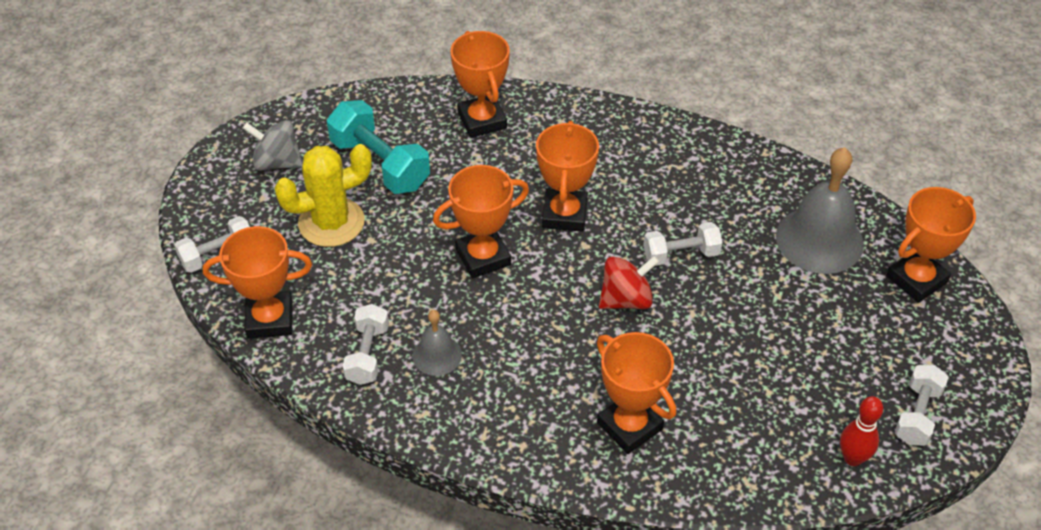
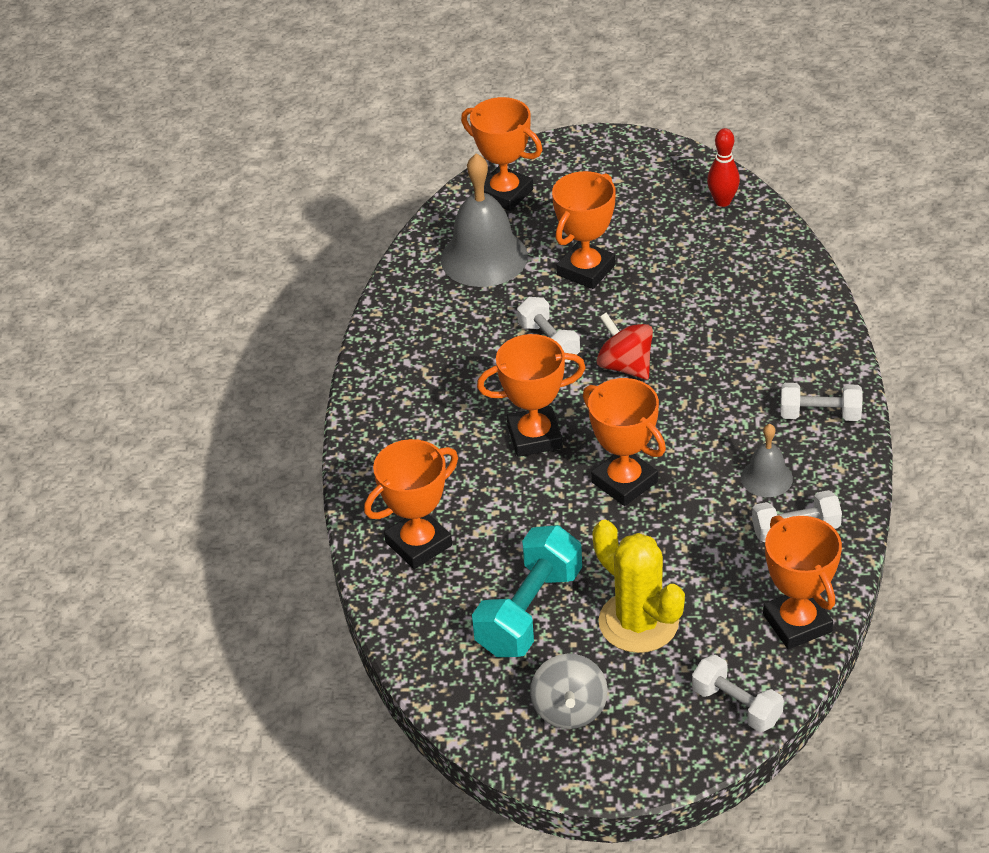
camera: 105 degrees left, 5 degrees down
orange trophy [597,332,676,454] -> orange trophy moved to [552,171,616,289]
white dumbbell [895,365,948,446] -> white dumbbell moved to [780,383,863,421]

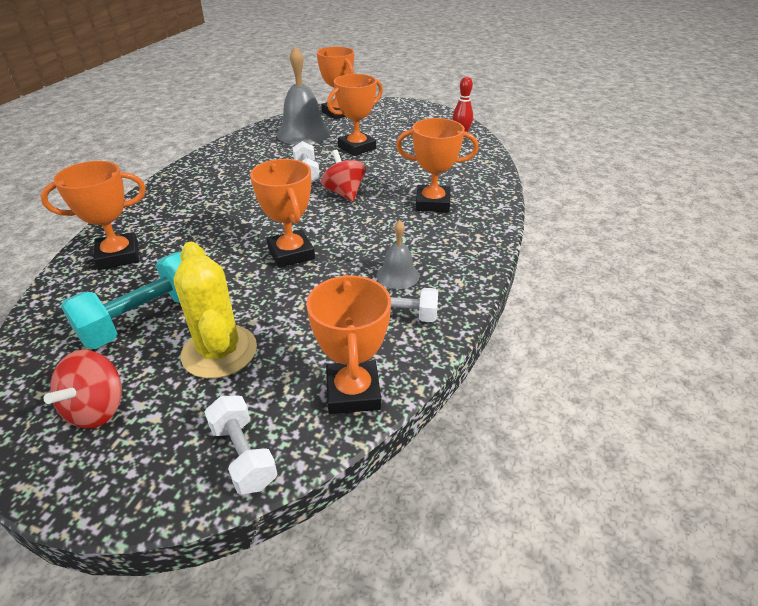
camera: 15 degrees right, 5 degrees down
orange trophy [477,334,586,457] -> orange trophy moved to [396,118,479,213]
grey spinning top [530,654,608,729] -> red spinning top [44,350,122,429]
white dumbbell [780,383,863,421] -> none

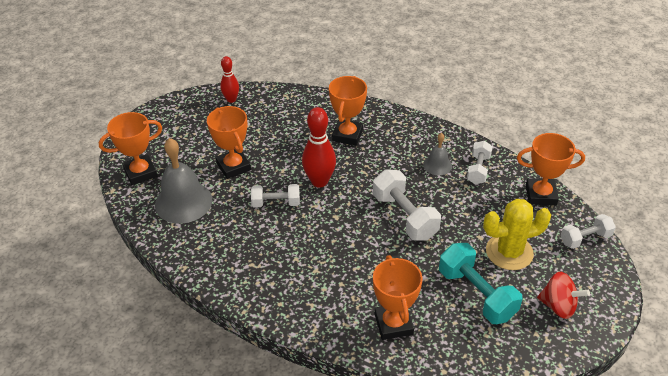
camera: 80 degrees left, 5 degrees up
orange trophy [250,159,315,268] -> white dumbbell [373,169,441,241]
red spinning top [321,150,366,202] -> red bowling pin [302,107,336,188]

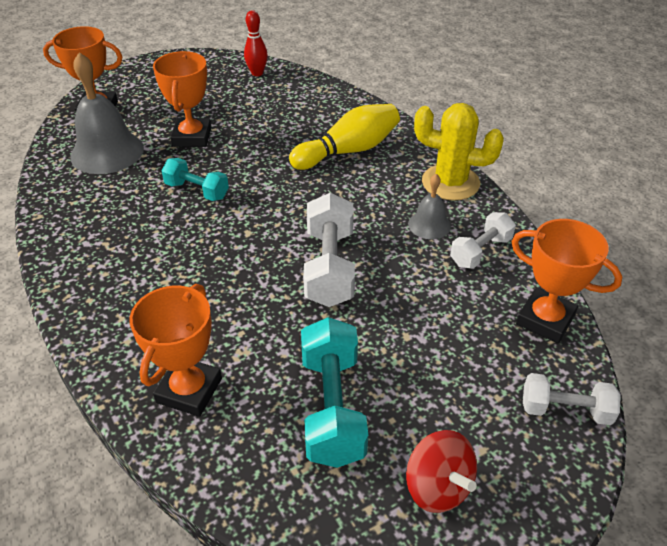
camera: 30 degrees right, 0 degrees up
white dumbbell [251,184,300,208] -> turquoise dumbbell [162,158,229,201]
red bowling pin [302,107,336,188] -> none
orange trophy [329,76,367,145] -> yellow bowling pin [289,104,400,170]
yellow cactus [483,199,551,270] -> yellow cactus moved to [414,103,504,201]

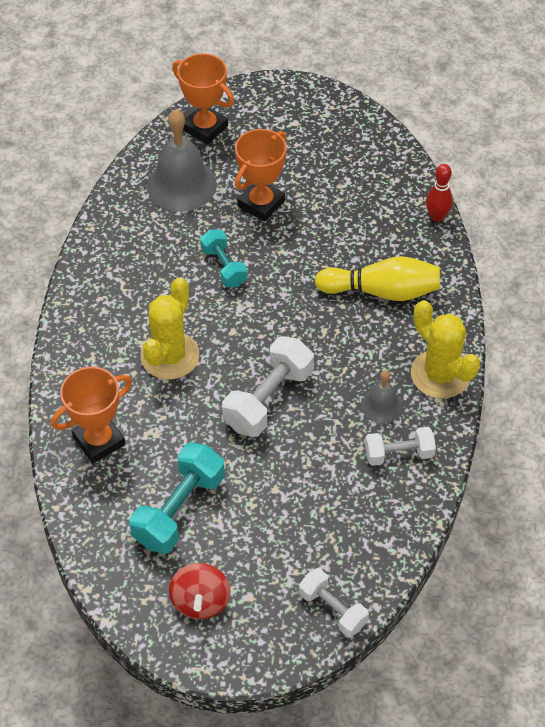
camera: 35 degrees right, 10 degrees up
red bowling pin [244,10,268,76] -> red bowling pin moved to [426,164,453,222]
orange trophy [511,219,623,343] -> none
none -> yellow cactus [141,277,199,379]

